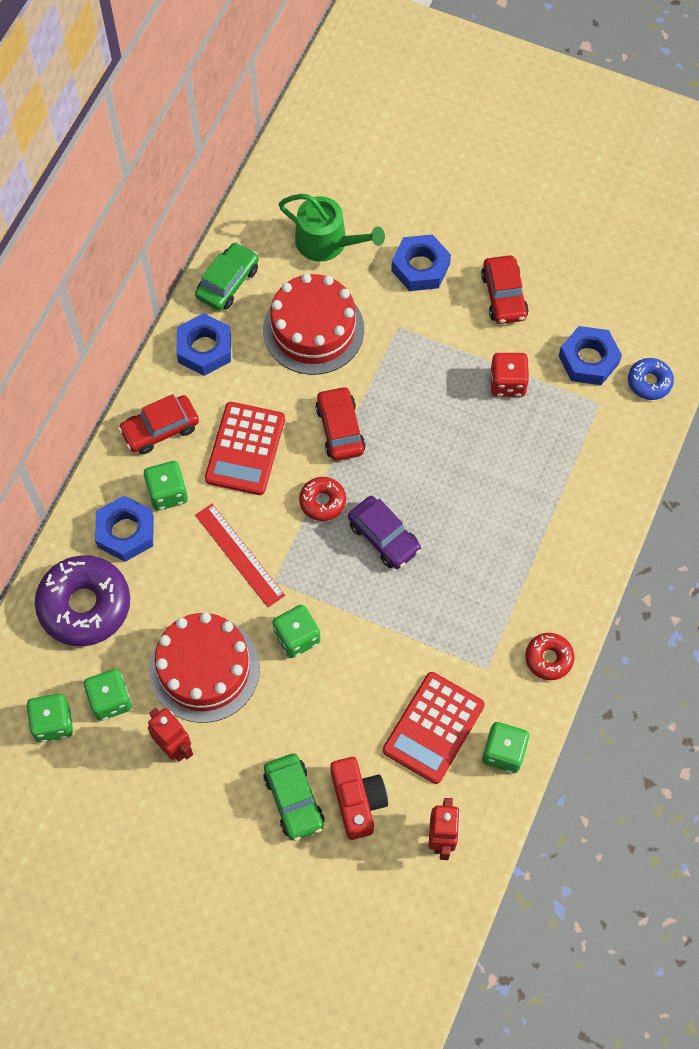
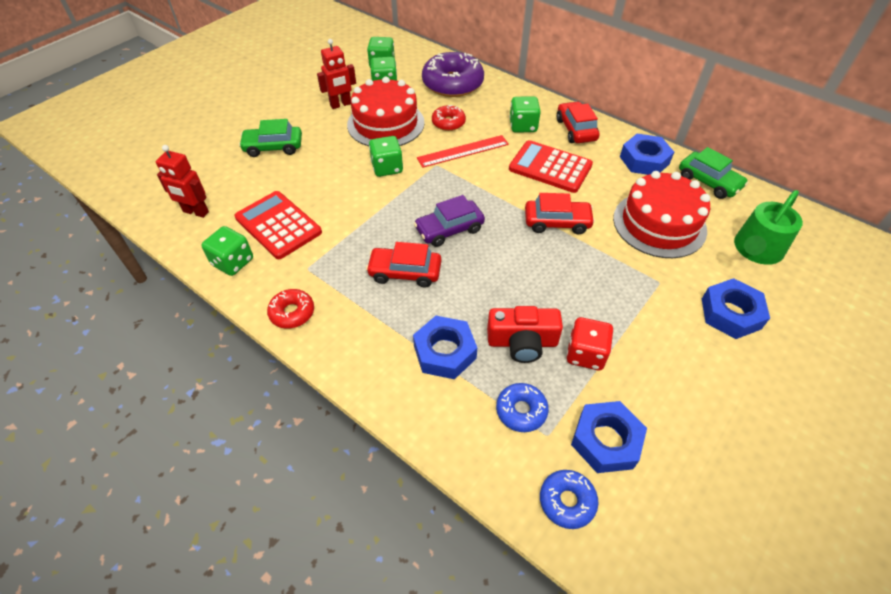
camera: 105 degrees right, 15 degrees down
blue nut [95,496,154,562] -> blue nut moved to [413,316,477,379]
red donut [299,477,346,521] -> red donut moved to [432,105,466,131]
red camera [331,757,388,840] -> red camera moved to [487,306,563,363]
red car [481,255,529,324] -> red car moved to [366,242,441,287]
none -> blue donut [496,383,549,432]

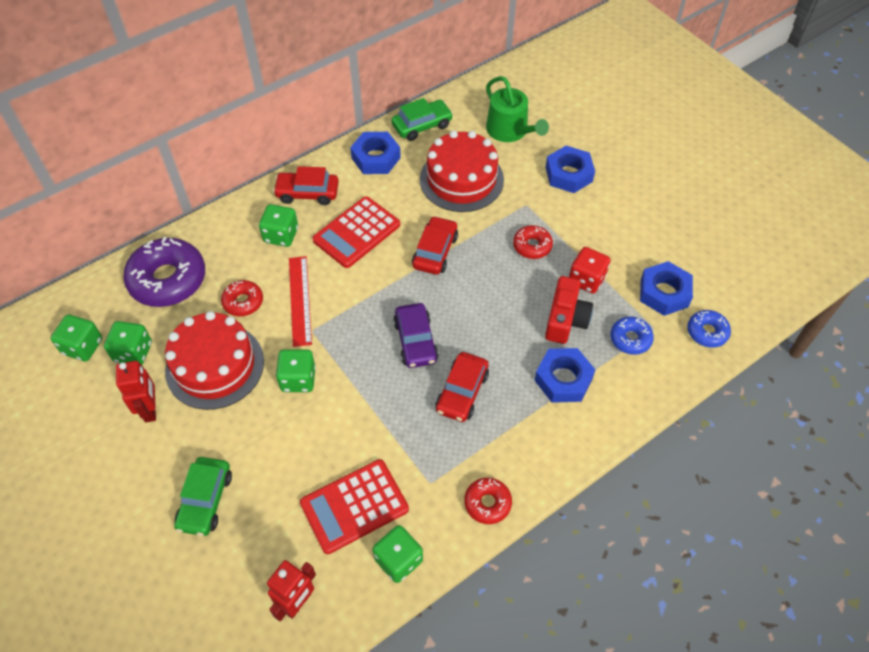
camera: 75 degrees left, 5 degrees up
none -> red donut [513,225,553,259]

